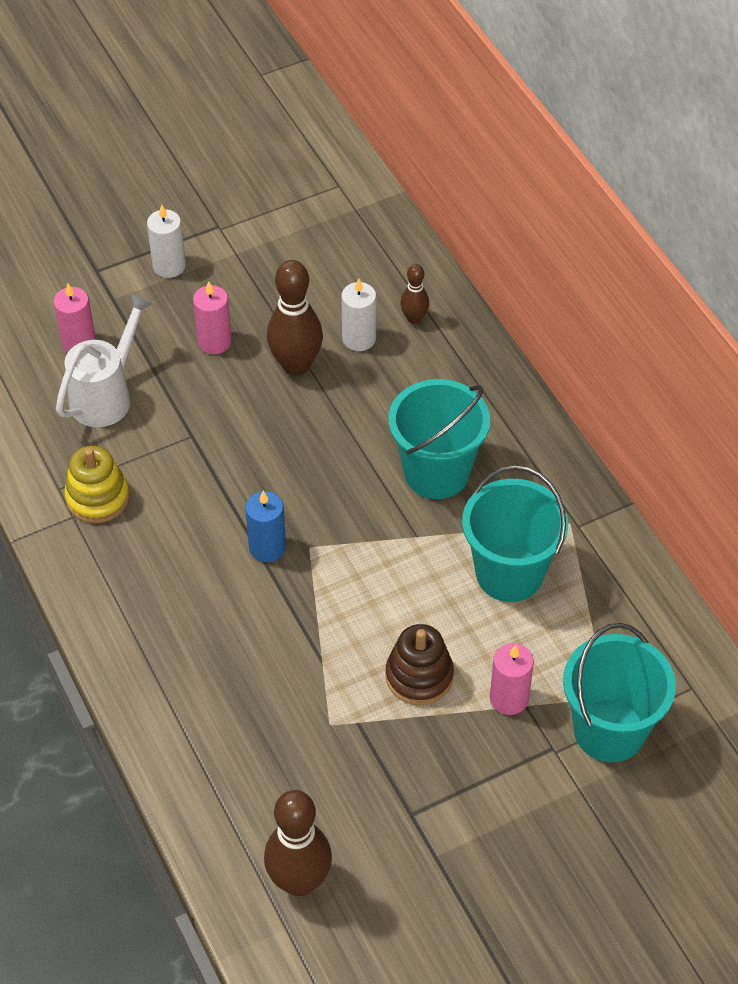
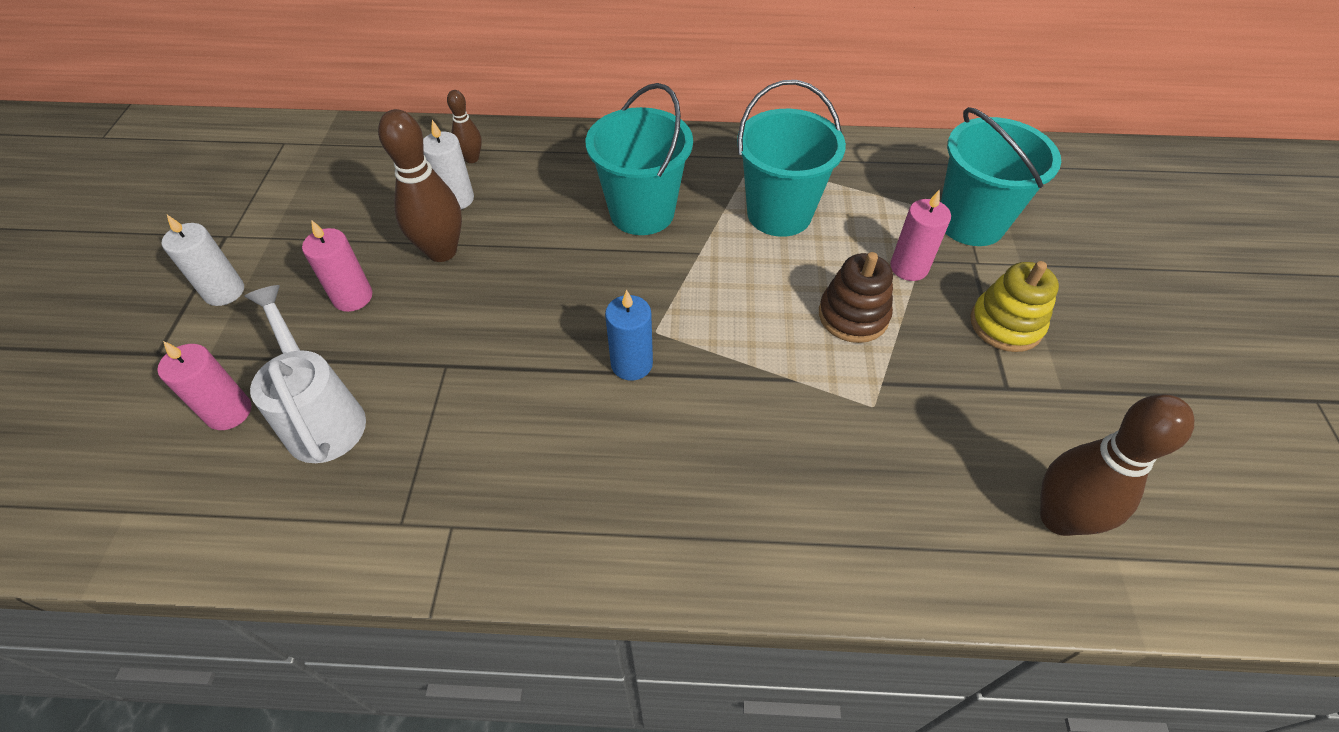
camera: 60 degrees left, 0 degrees up
yellow stacking toy [64,446,129,523] -> yellow stacking toy moved to [970,261,1059,352]

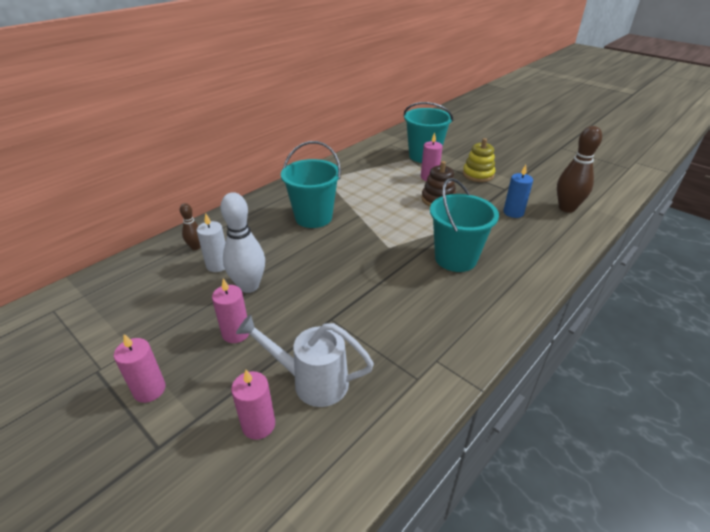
camera: 50 degrees left, 15 degrees down
white candle [161,215,244,306] -> pink candle [114,334,166,403]
brown bowling pin [378,109,462,262] -> white bowling pin [220,192,265,293]
blue candle [605,290,653,381] -> blue candle moved to [503,165,533,218]
turquoise bucket [737,80,846,237] -> turquoise bucket moved to [430,178,499,272]

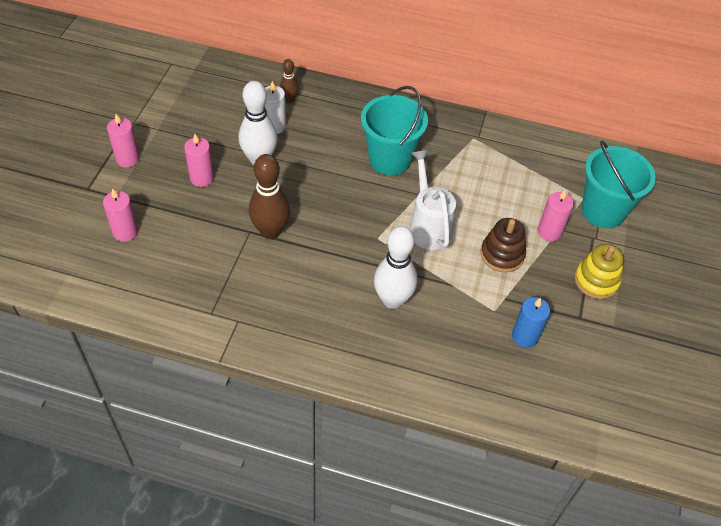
camera: 60 degrees right, 15 degrees up
white watering can [236,314,374,407] -> white watering can moved to [409,150,456,250]
turquoise bucket [430,178,499,272] -> white bowling pin [374,226,417,309]
brown bowling pin [557,126,602,213] -> brown bowling pin moved to [249,154,290,239]

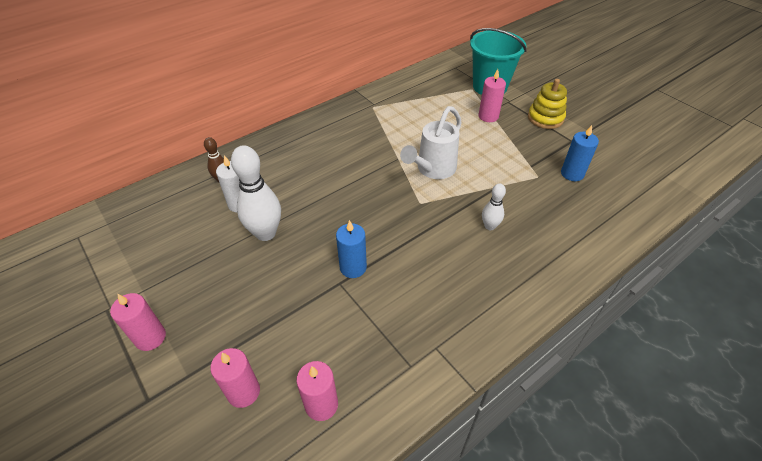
camera: 50 degrees left, 5 degrees down
pink candle [184,134,214,187] -> pink candle moved to [296,361,338,421]
brown bowling pin [249,154,290,239] -> blue candle [336,220,367,278]
turquoise bucket [361,86,428,176] -> none
white bowling pin [374,226,417,309] -> white bowling pin [482,183,506,230], size x0.53
white watering can [409,150,456,250] -> white watering can turned 75 degrees counterclockwise [400,106,462,179]
brown stacking toy [481,218,526,272] -> none

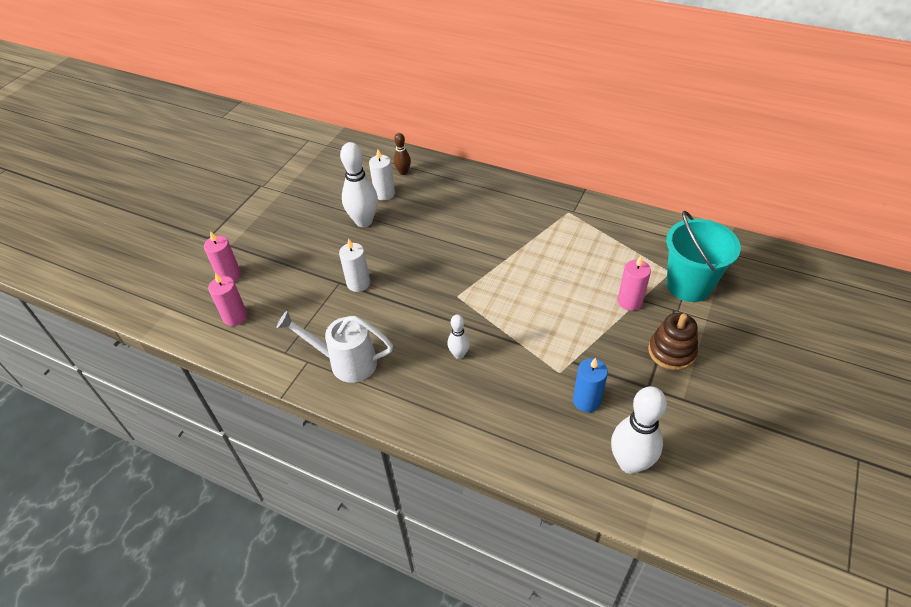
camera: 65 degrees right, 0 degrees up
pink candle [110,293,166,351] -> none
blue candle [336,220,367,278] -> white candle [339,238,370,292]
white watering can [400,106,462,179] -> white watering can moved to [277,311,393,383]
yellow stacking toy [528,79,567,129] -> brown stacking toy [648,313,698,370]
none -> white bowling pin [611,386,667,474]

